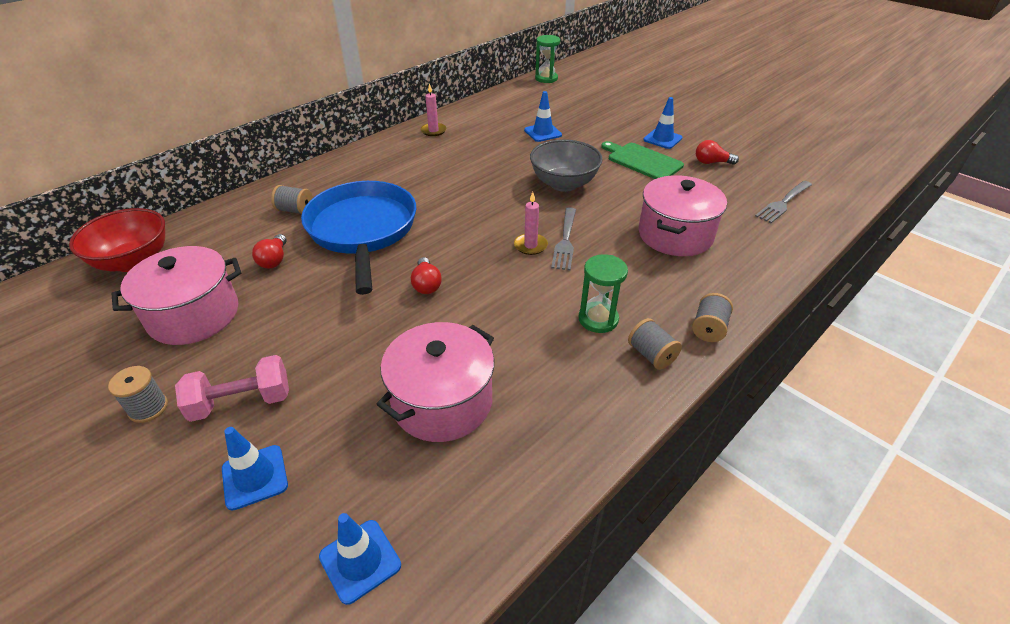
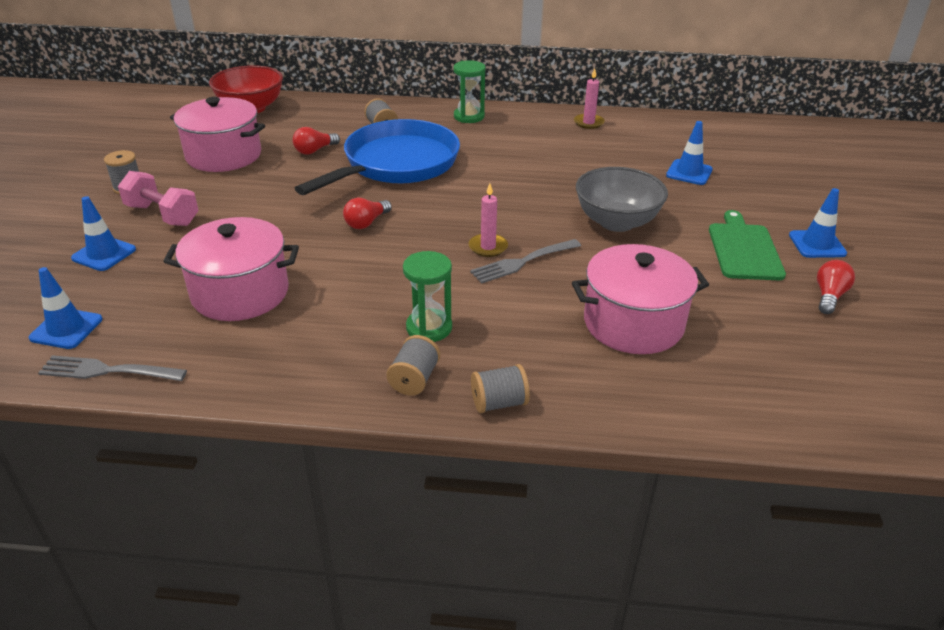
camera: 50 degrees right, 5 degrees down
green hourglass [535,35,560,83] -> green hourglass moved to [453,60,486,123]
red light bulb [696,140,739,165] -> red light bulb turned 60 degrees clockwise [817,260,855,314]
grey fork [755,181,812,223] -> grey fork moved to [38,355,187,381]

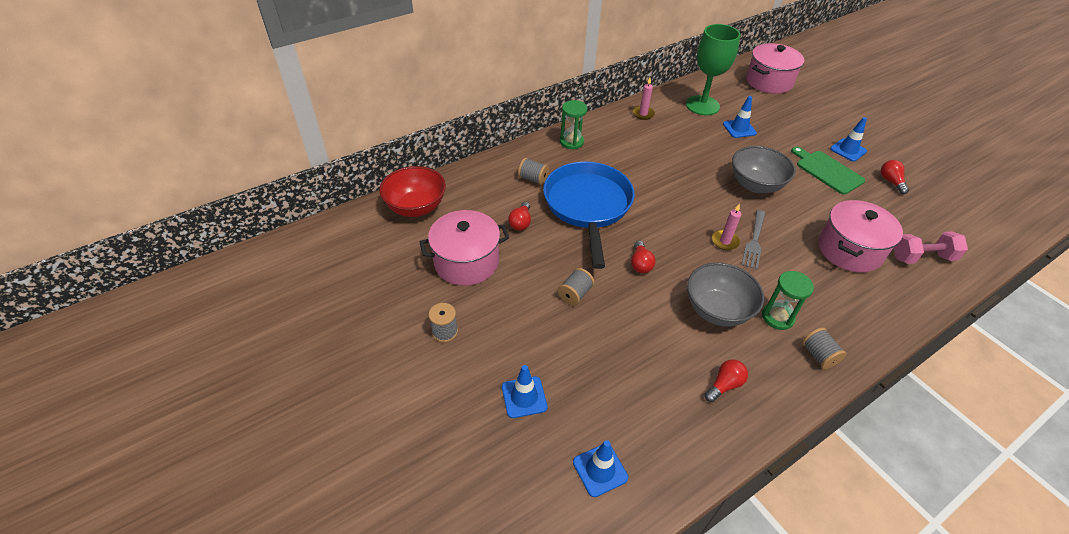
camera: 40 degrees left, 10 degrees up
grey fork [38,355,187,381] -> none
pink dumbbell [118,171,199,226] -> pink dumbbell moved to [894,231,968,264]
pink pot [163,217,299,321] -> pink pot moved to [746,43,804,94]
grey spool [471,364,530,413] -> grey spool moved to [558,268,594,305]
none -> green goblet [686,24,740,115]
none -> grey bowl [687,263,764,327]
none -> red light bulb [704,359,748,402]

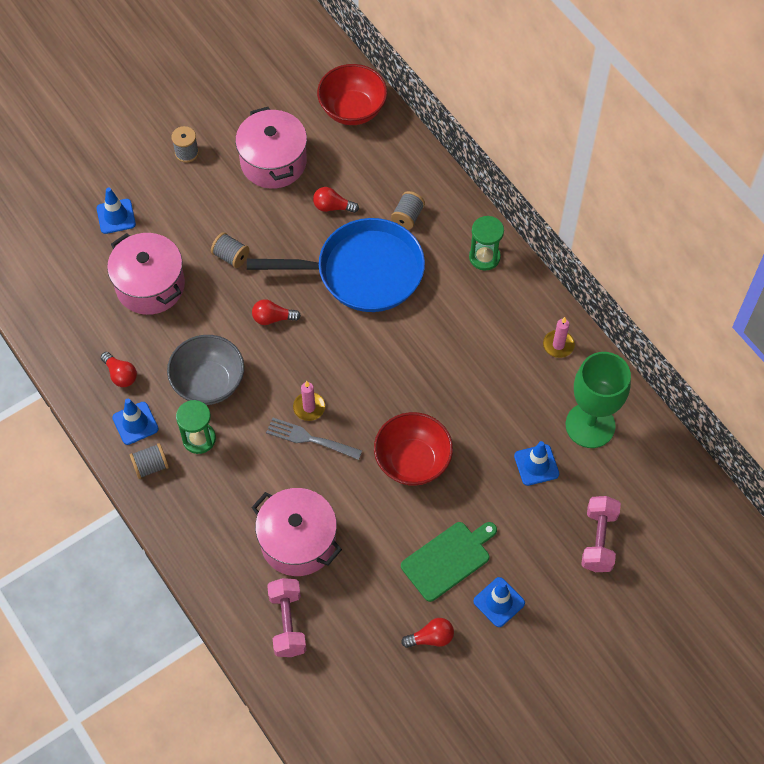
camera: 90 degrees right, 15 degrees up
blue traffic cone [573,440,628,497] -> blue traffic cone moved to [112,399,159,445]
grey bowl [732,146,796,193] -> red bowl [374,412,453,486]
pink pot [746,43,804,94] -> pink pot moved to [107,233,185,315]
none -> pink dumbbell [581,496,621,572]

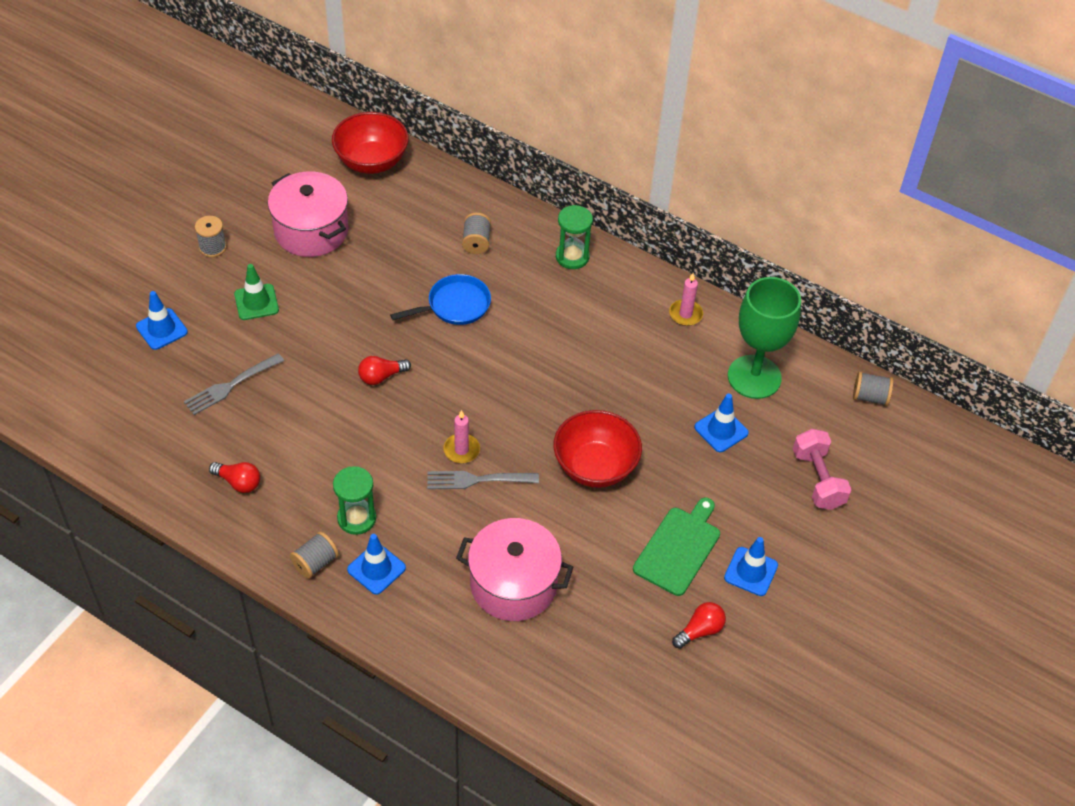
camera: 25 degrees left, 10 degrees down
pink pot [107,233,185,315] -> grey fork [184,353,284,415]
blue traffic cone [112,399,159,445] -> blue traffic cone moved to [347,534,406,595]
grey bowl [167,335,244,405] -> none
grey spool [211,232,249,268] -> grey spool moved to [853,371,894,406]
blue pan [247,218,425,312] -> blue pan [390,274,491,325], size x0.53
pink dumbbell [267,578,306,657] -> none
red light bulb [313,187,359,213] -> none
none -> green traffic cone [234,264,279,320]

